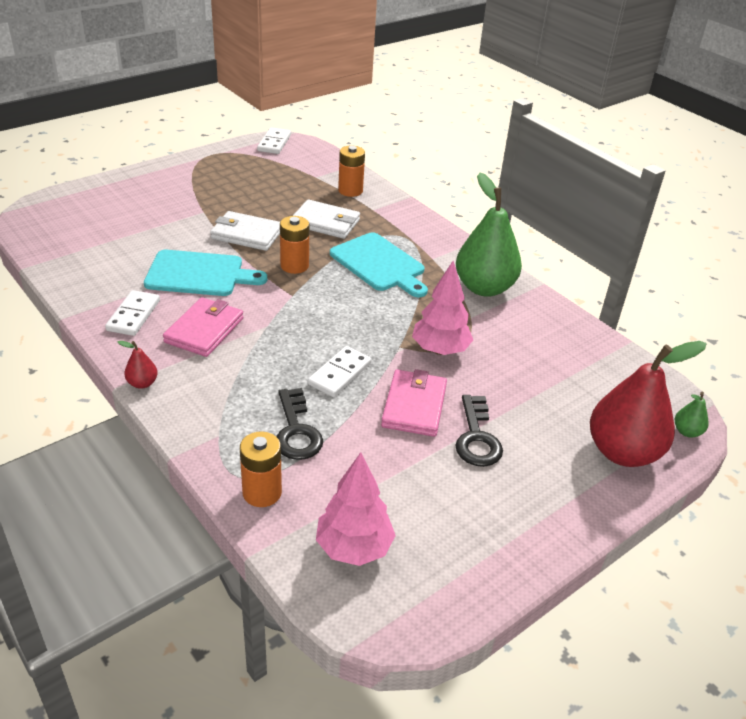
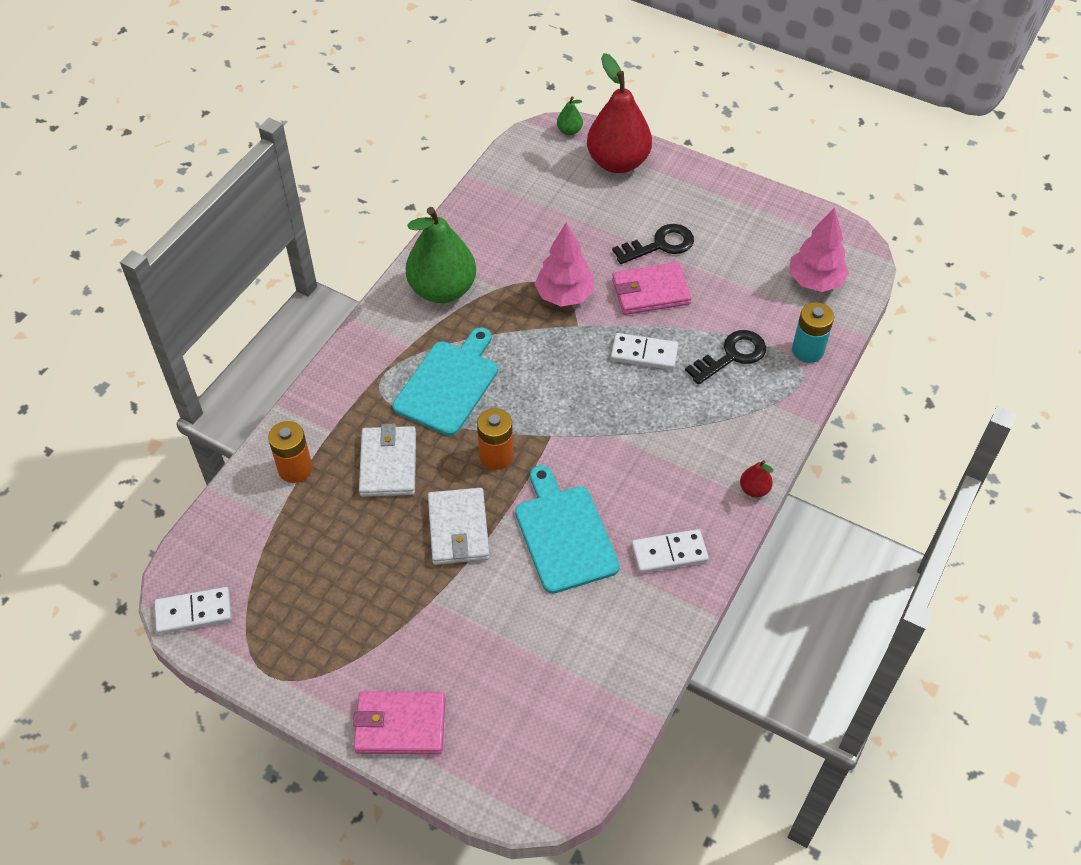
camera: 110 degrees left, 15 degrees up
pink wallet [163,297,243,357] -> pink wallet moved to [353,691,445,754]
orange battery [240,431,282,507] -> turquoise battery [792,302,834,363]

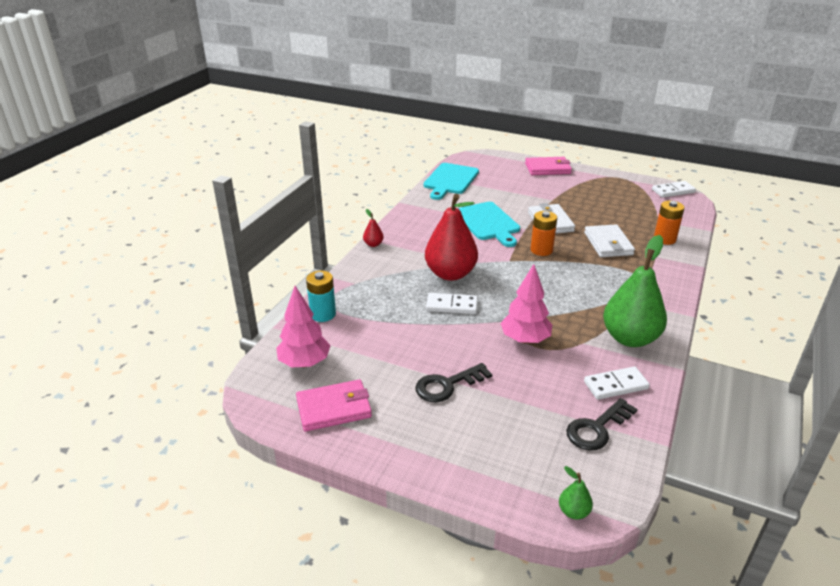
camera: 175 degrees right, 20 degrees down
turquoise cutting board [393,327,498,436] -> turquoise cutting board moved to [423,163,479,200]
red pear [587,53,652,173] -> red pear moved to [425,194,478,281]
pink wallet [612,262,691,315] -> pink wallet moved to [296,379,372,432]
white domino [632,529,709,573] -> white domino moved to [584,366,650,400]
black key [685,330,766,385] -> black key moved to [566,398,637,451]

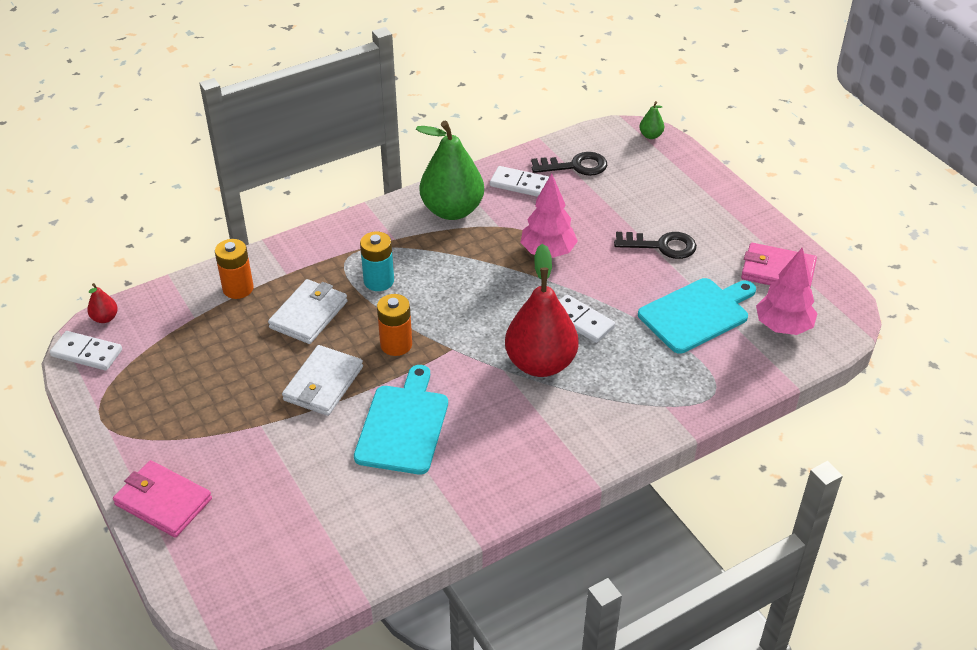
camera: 145 degrees left, 10 degrees up
turquoise battery [306,271,336,322] -> turquoise battery moved to [360,232,394,291]
red pear [363,209,384,247] -> red pear moved to [87,283,118,323]
turquoise cutting board [423,163,479,200] -> turquoise cutting board moved to [638,278,756,354]

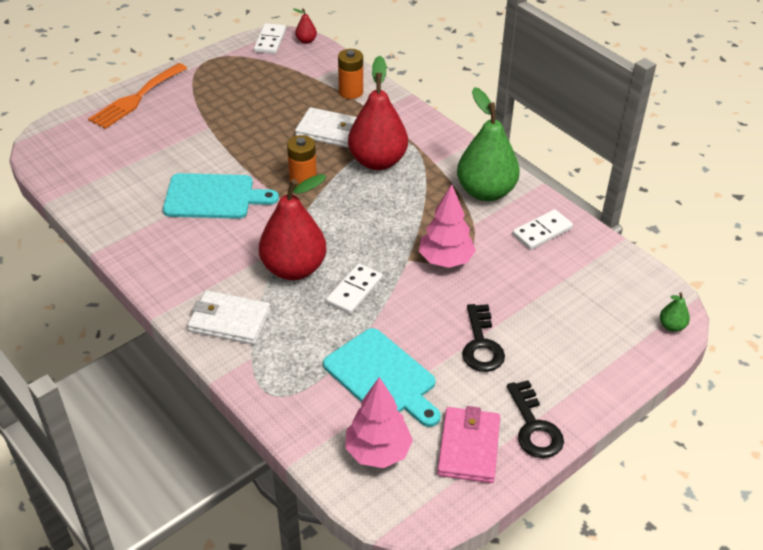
camera: 80 degrees right, 0 degrees up
pink wallet [113,460,212,538] -> orange fork [88,63,187,129]
white wallet [282,345,363,416] -> white wallet moved to [188,290,271,344]
turquoise battery [360,232,394,291] -> red pear [348,56,408,170]
white domino [490,166,549,197] -> white domino turned 45 degrees clockwise [513,209,573,250]
black key [531,152,607,176] -> black key moved to [507,380,564,458]

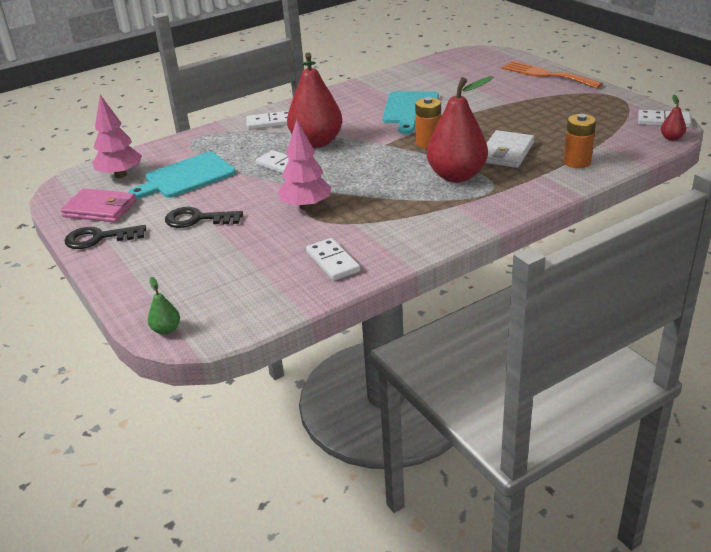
camera: 100 degrees right, 10 degrees down
white wallet [188,290,271,344] -> white domino [246,111,289,130]
green pear [457,87,520,201] -> none

